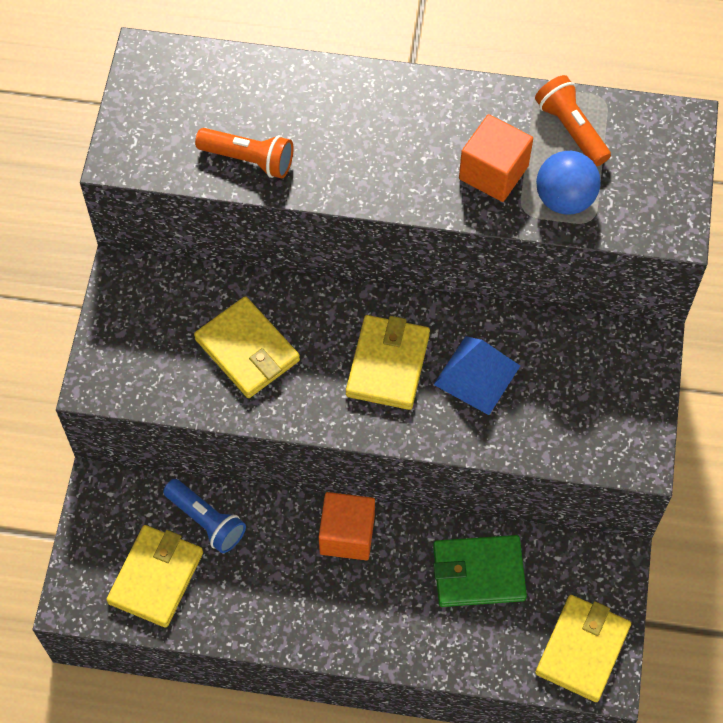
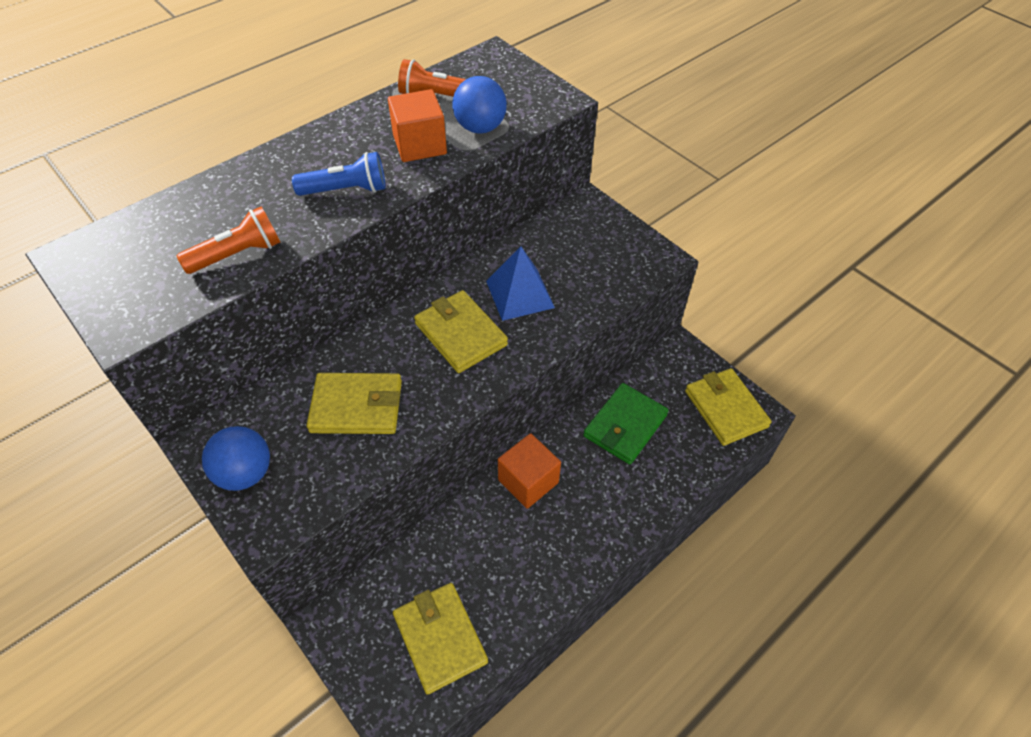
camera: 50 degrees left, 10 degrees down
blue flashlight [163,479,246,553] -> blue flashlight moved to [292,152,386,196]
none -> blue ball [202,426,270,491]

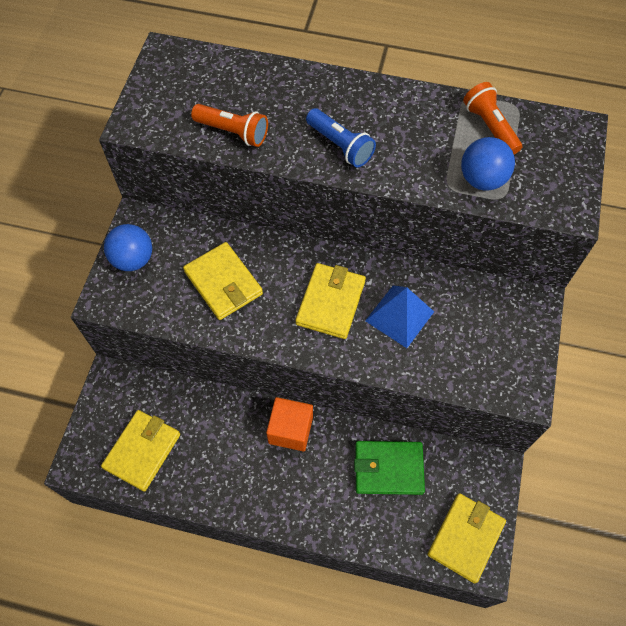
camera: 55 degrees right, 10 degrees up
orange cube [388,89,447,162] -> none

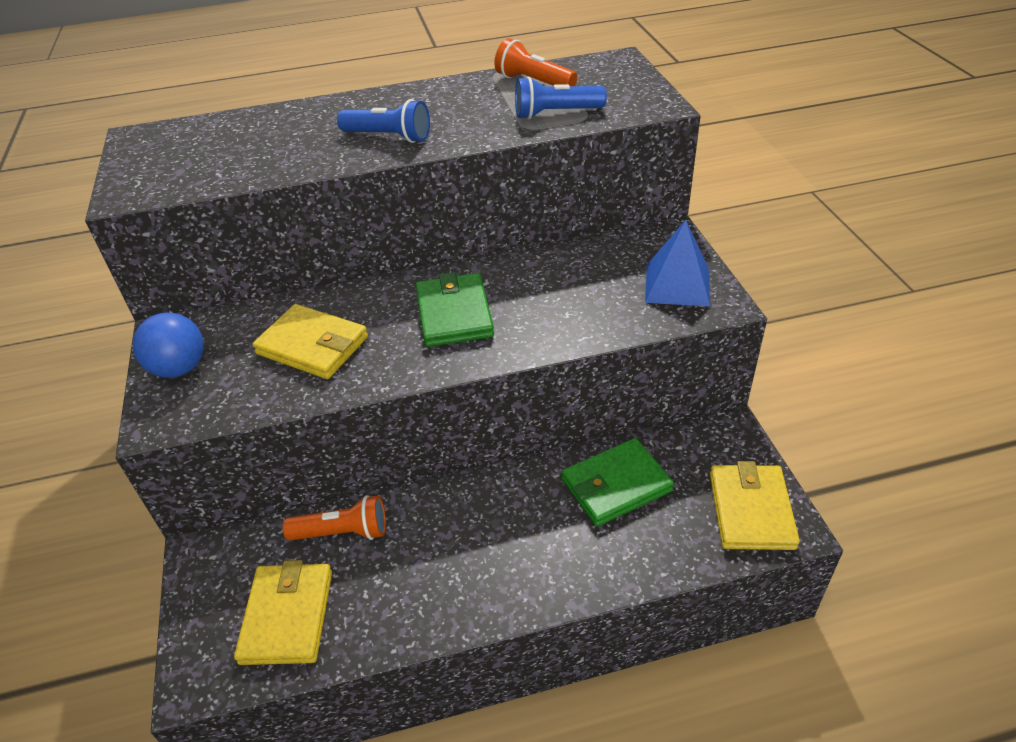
camera: 25 degrees left, 20 degrees down
orange flashlight [191,104,268,147] -> orange flashlight moved to [283,495,386,541]
orange cube [266,397,313,451] -> none
yellow wallet [295,263,366,339] -> green wallet [416,272,494,347]
blue pyramid [365,285,434,348] -> blue pyramid moved to [645,220,710,307]
blue ball [461,137,515,191] -> blue flashlight [515,77,607,119]

